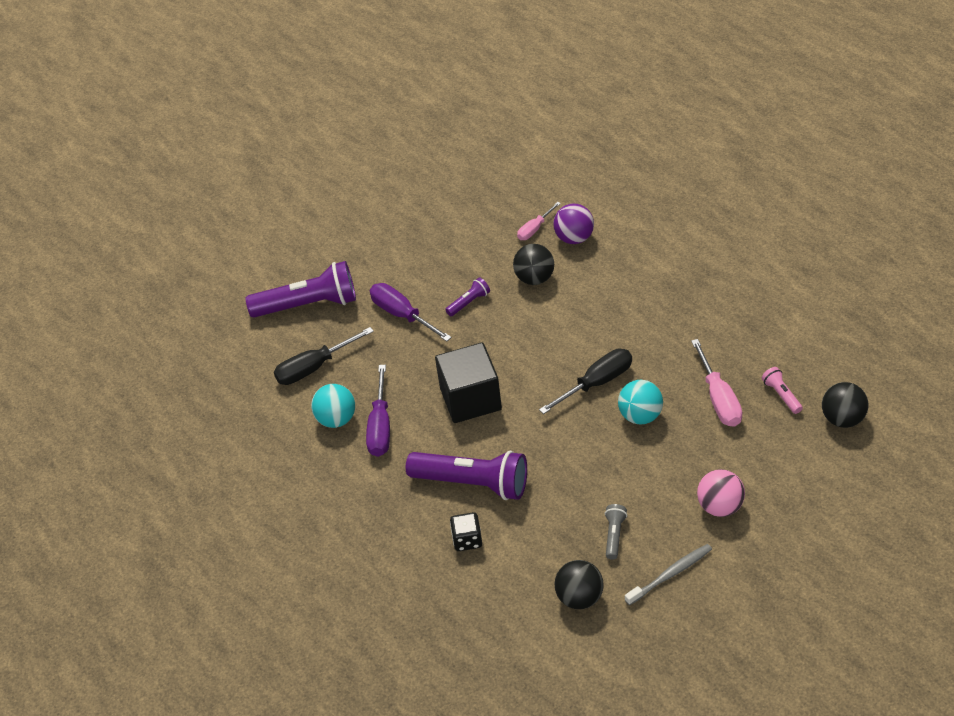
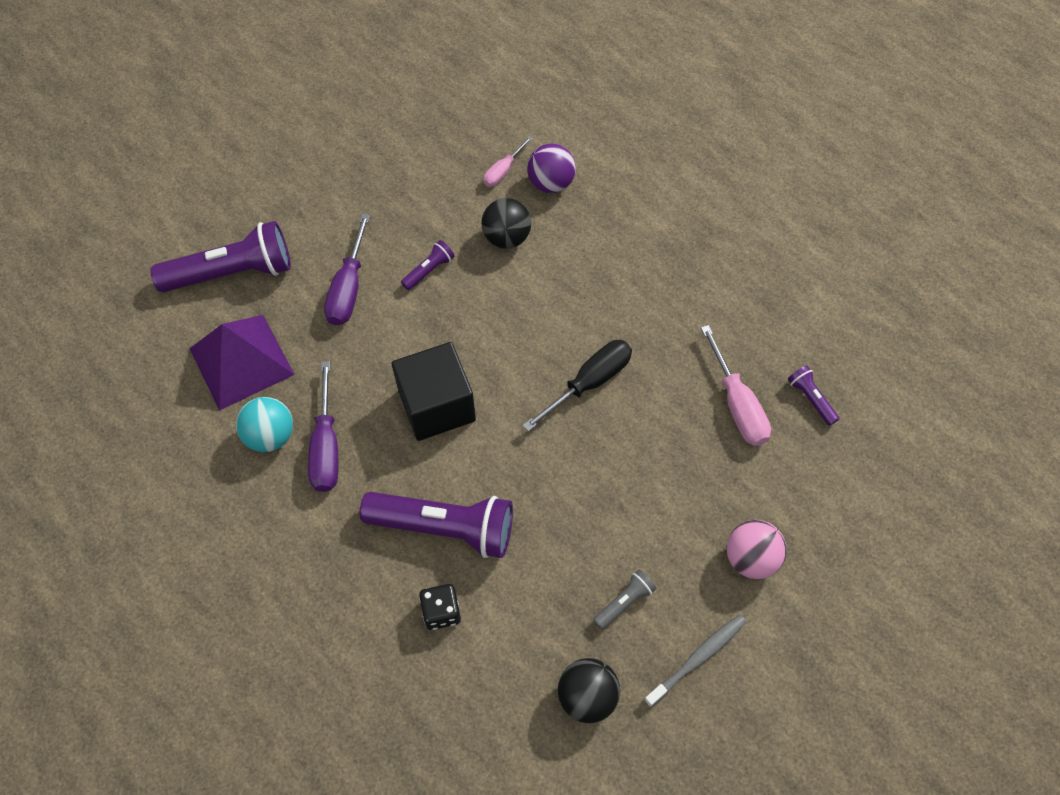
camera: 10 degrees left, 15 degrees up
black screwdriver [274,327,374,385] -> purple pyramid [189,315,295,411]
purple screwdriver [370,283,452,342] -> purple screwdriver turned 120 degrees counterclockwise [324,213,370,325]
grey flashlight [605,504,627,560] -> grey flashlight turned 45 degrees clockwise [593,569,656,629]
turquoise ball [618,380,663,425] -> none
pink flashlight [762,367,803,414] -> purple flashlight [788,366,839,426]
black ball [822,382,868,428] -> none

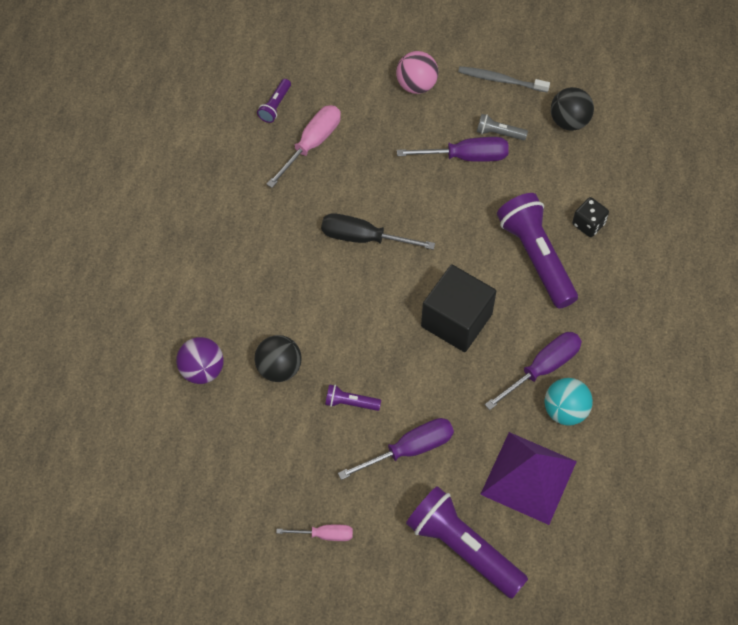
camera: 125 degrees left, 0 degrees up
pink screwdriver [483,136,533,187] -> pink screwdriver moved to [276,525,353,541]
none -> purple screwdriver [397,137,509,162]

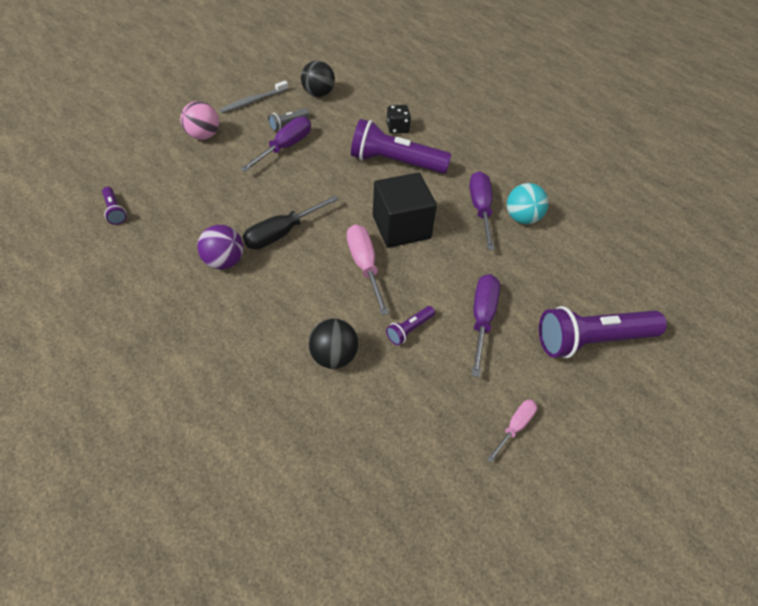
camera: 55 degrees left, 10 degrees down
purple ball [176,337,224,384] -> purple ball moved to [197,225,244,270]
pink screwdriver [266,105,341,188] -> pink screwdriver moved to [347,224,389,315]
purple pyramid [480,432,577,525] -> none

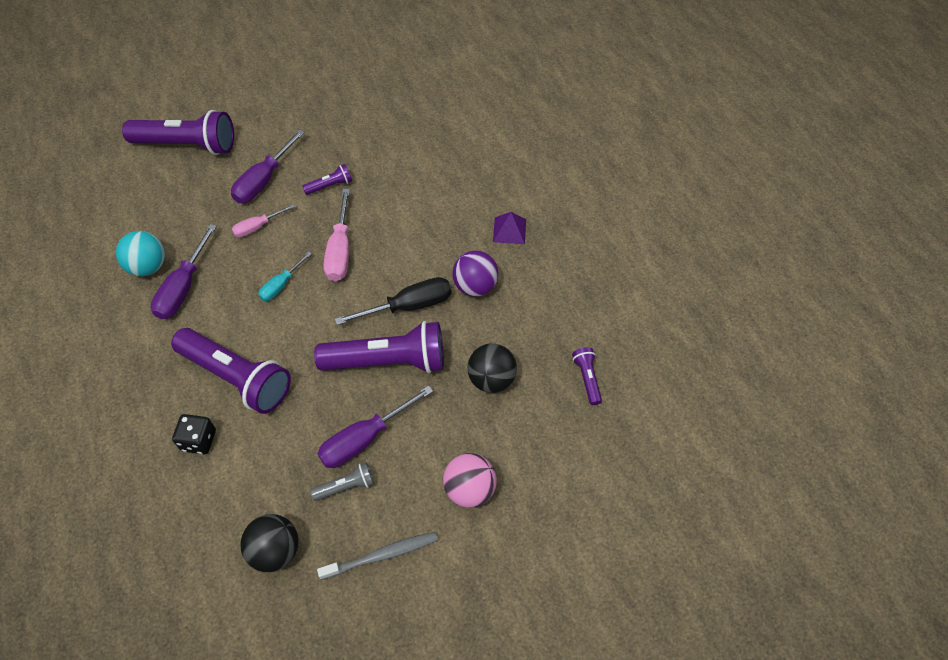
camera: 160 degrees left, 5 degrees up
black ball [308,319,358,369] -> black ball moved to [467,343,517,393]
black cube [373,173,437,248] -> turquoise screwdriver [258,252,312,301]
pink screwdriver [487,399,537,463] -> pink screwdriver moved to [232,204,295,238]
none -> purple flashlight [314,321,444,373]
none -> purple pyramid [493,212,526,244]

